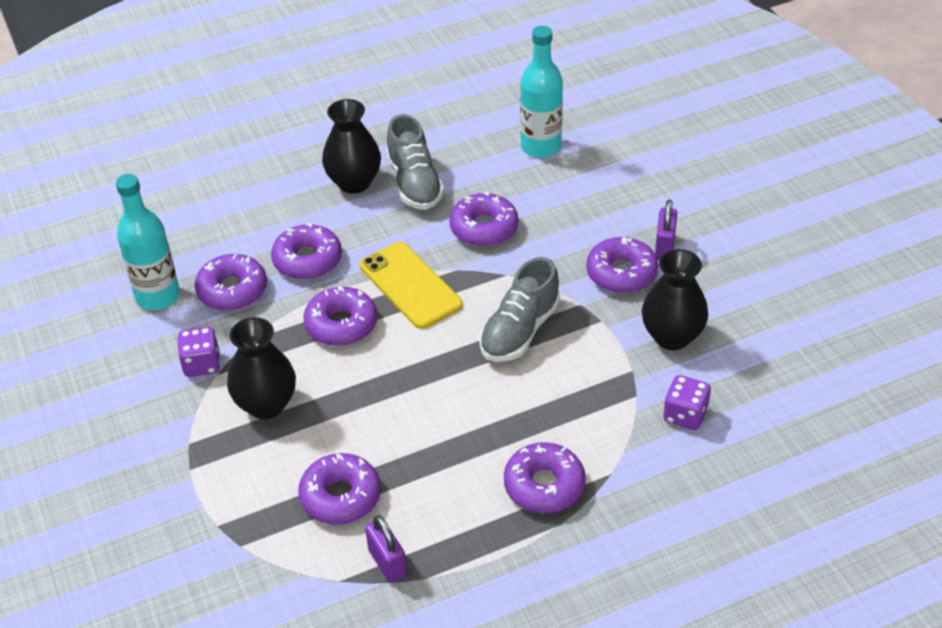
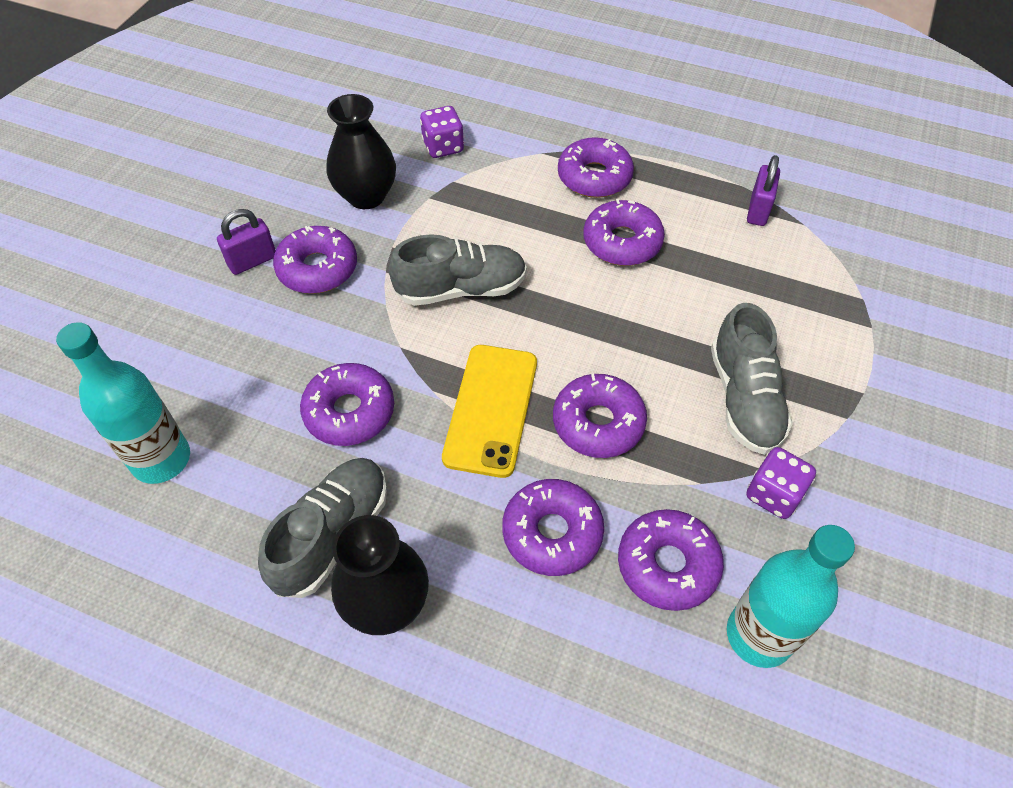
camera: 135 degrees left, 10 degrees up
black vase [227,317,296,419] -> grey shoe [711,303,792,455]
purple donut [298,453,381,525] -> purple donut moved to [583,199,665,266]

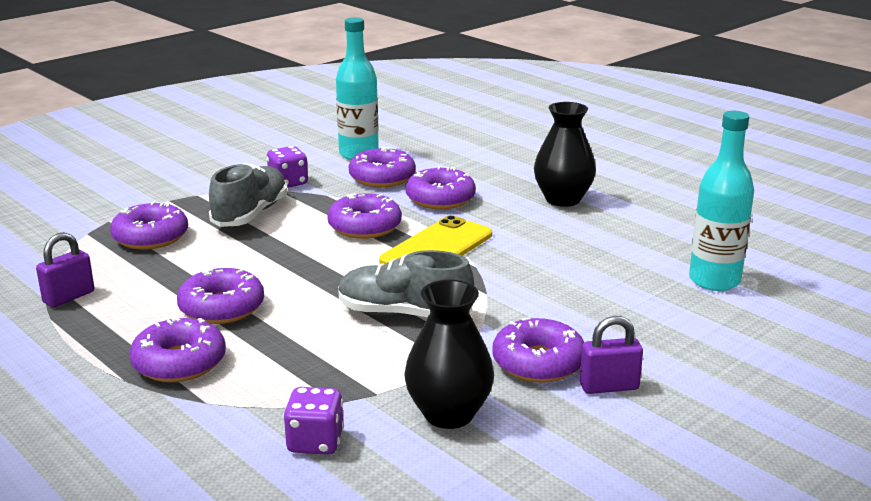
camera: 155 degrees left, 30 degrees down
grey shoe [258,458,387,598] -> none
purple donut [300,363,394,446] -> purple donut moved to [110,202,188,250]

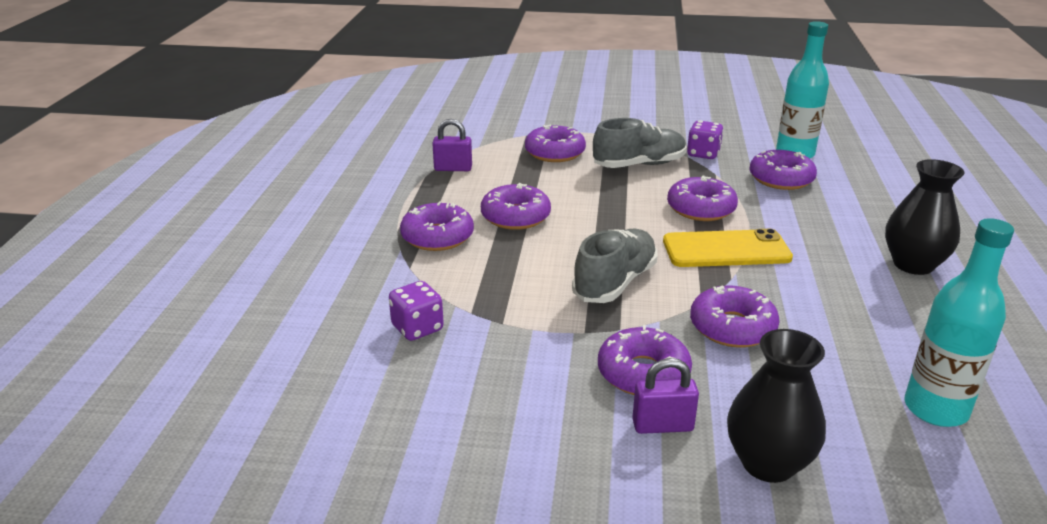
camera: 50 degrees right, 5 degrees up
grey shoe [339,250,474,317] -> grey shoe turned 60 degrees clockwise [572,229,657,303]
black vase [404,280,494,429] -> black vase moved to [727,329,826,483]
purple donut [406,166,476,209] -> purple donut moved to [690,285,780,348]
purple padlock [580,316,643,394] -> purple padlock turned 45 degrees counterclockwise [632,358,699,434]

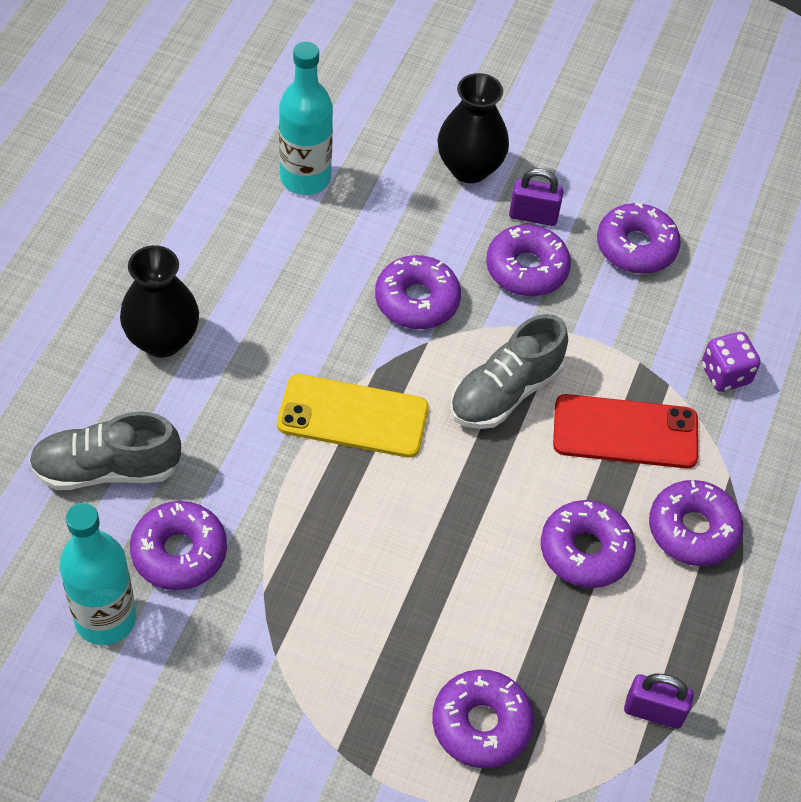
camera: 170 degrees left, 25 degrees up
grey shoe [593,118,686,168] -> grey shoe moved to [29,412,181,490]
purple donut [667,176,738,221] -> purple donut moved to [597,203,681,274]
purple dice [687,121,724,159] -> none
none -> red phone [553,394,698,469]

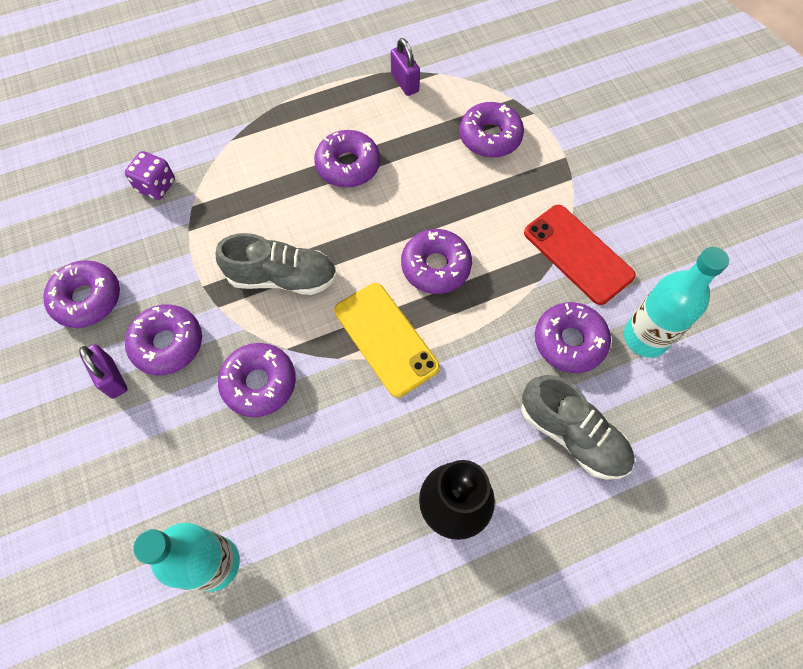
camera: 130 degrees left, 10 degrees up
black vase [437,73,509,183] -> none
red phone [553,394,698,469] -> red phone moved to [524,205,636,305]
purple donut [649,480,743,566] -> purple donut moved to [401,229,472,294]

